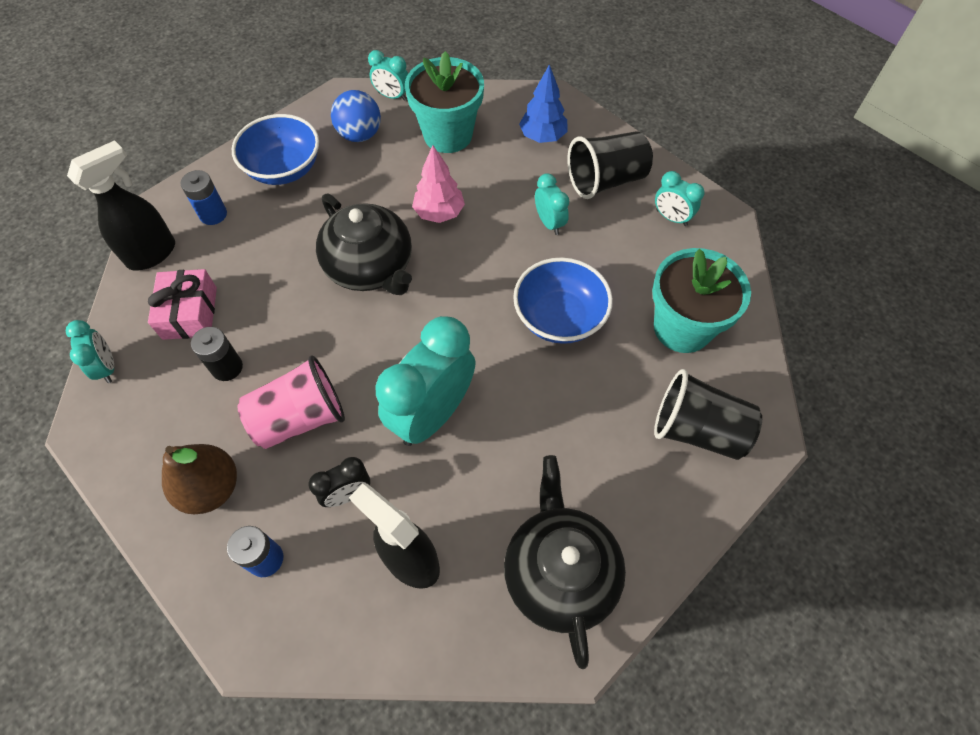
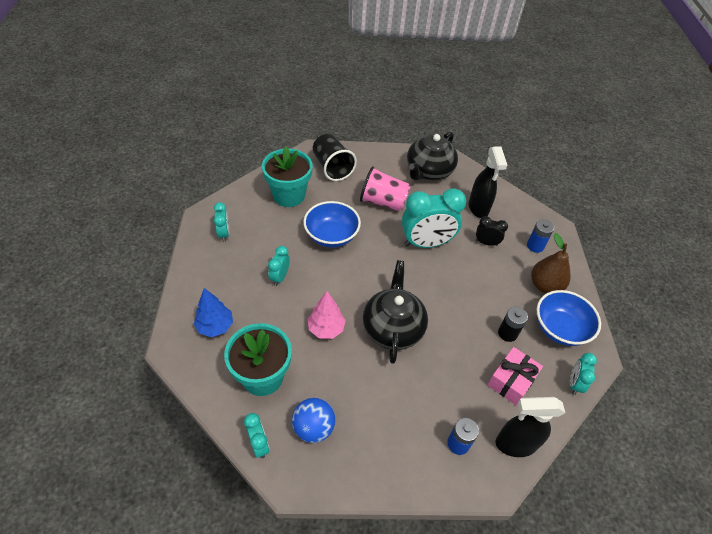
camera: 140 degrees left, 10 degrees down
blue bowl [232,114,319,185] -> blue bowl moved to [537,290,601,346]
pink cup [237,355,345,449] -> pink cup moved to [360,166,411,211]
black cup [567,131,653,199] -> none

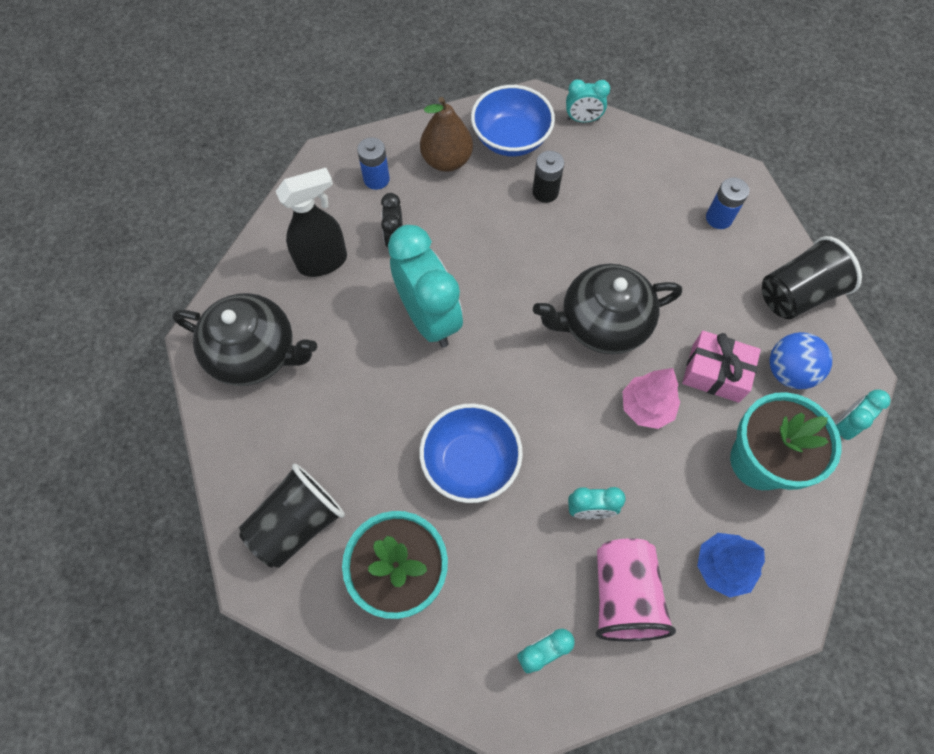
camera: 105 degrees left, 15 degrees up
pink cup [360,166,411,211] -> pink cup moved to [596,538,676,641]
pink gift [487,347,543,406] -> pink gift moved to [682,331,761,403]
black spray bottle [496,397,565,457] -> none
none -> black cup [762,236,862,319]

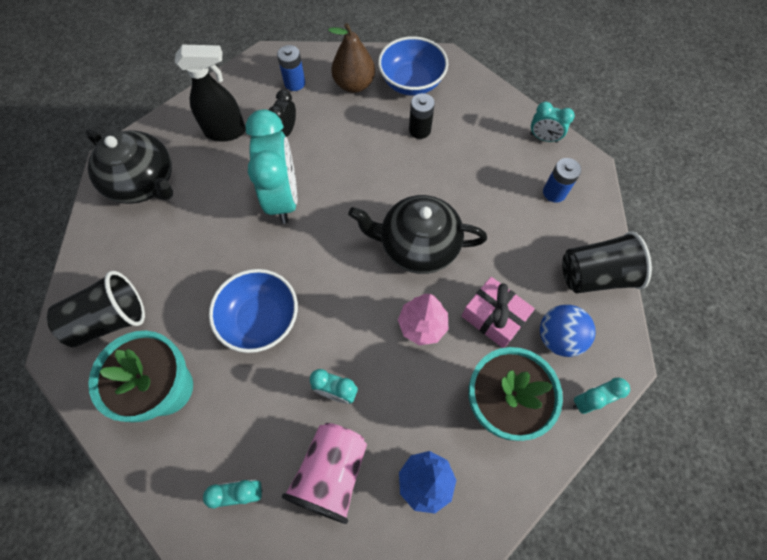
camera: 20 degrees right, 0 degrees up
turquoise clock [566,79,610,122] -> turquoise clock moved to [530,102,575,143]

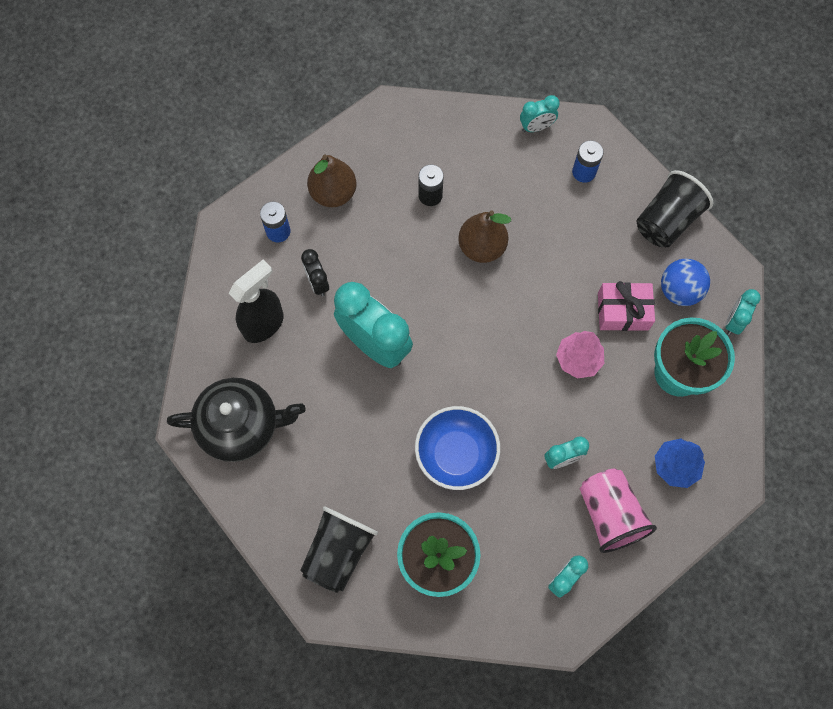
camera: 40 degrees left, 5 degrees up
black teapot [348,195,487,274] -> none
blue bowl [378,36,448,96] -> none
none -> brown pear [458,211,511,263]

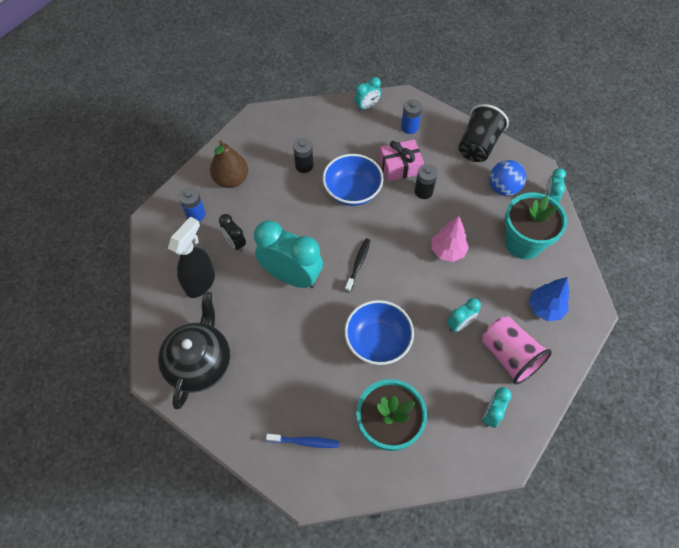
camera: 15 degrees left, 10 degrees down
black teapot [167,378,306,462] -> black teapot turned 60 degrees counterclockwise [158,292,230,409]
black cup [300,506,378,593] -> blue toothbrush [266,434,339,448]
brown pear [458,211,511,263] -> blue bowl [323,154,383,206]
pink gift [598,281,655,331] -> pink gift moved to [379,139,424,182]
none -> black toothbrush [345,238,371,293]
none -> black battery [415,164,438,199]

